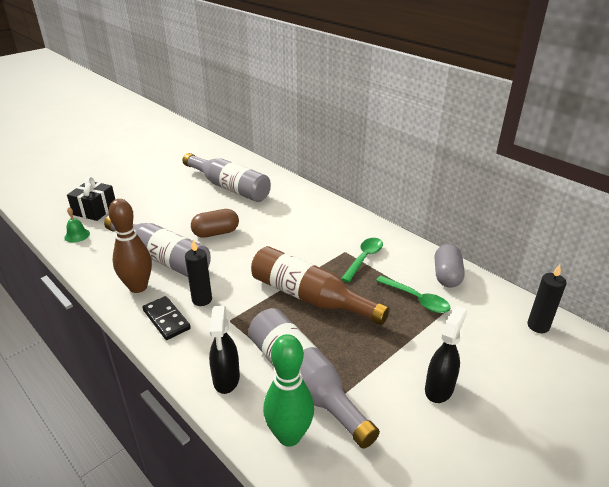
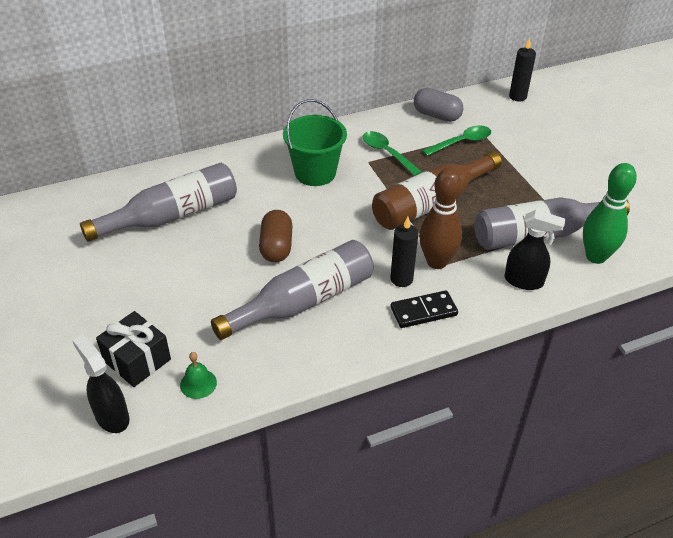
camera: 70 degrees left, 10 degrees up
brown bowling pin [108,199,152,293] -> brown bowling pin moved to [419,168,462,269]
black spray bottle [425,306,467,403] -> black spray bottle moved to [72,335,130,433]
none -> green bucket [283,99,347,186]

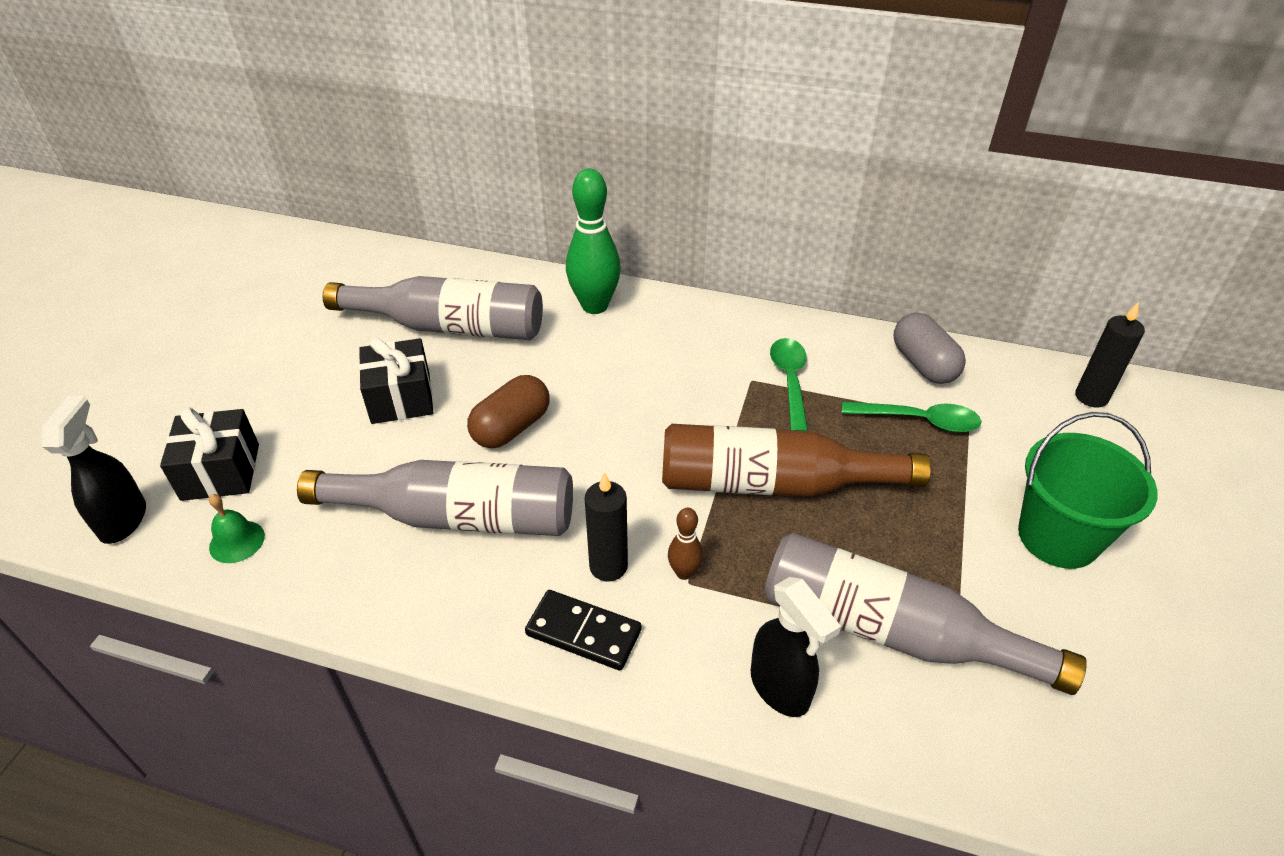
camera: 40 degrees right, 0 degrees up
green bucket [283,99,347,186] -> green bucket moved to [1018,412,1158,569]
brown bowling pin [419,168,462,269] -> brown bowling pin [668,508,703,580], size x0.48
green bowling pin [583,163,637,264] -> green bowling pin moved to [566,169,621,314]
none -> black gift [359,337,433,424]

